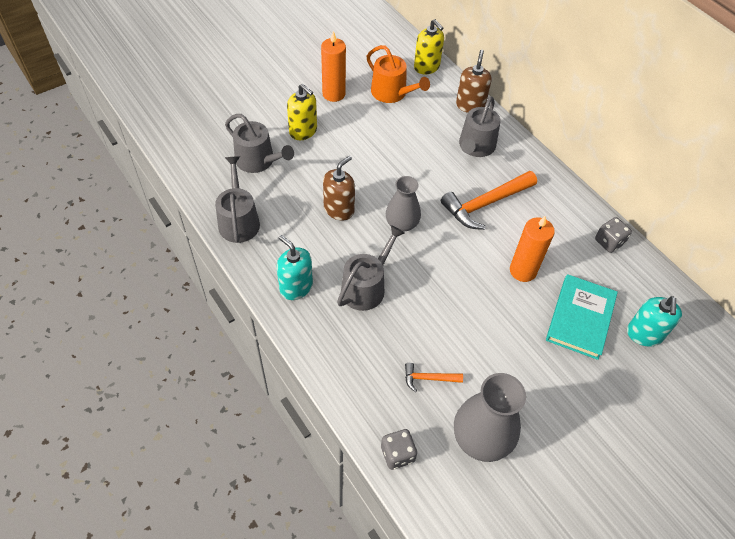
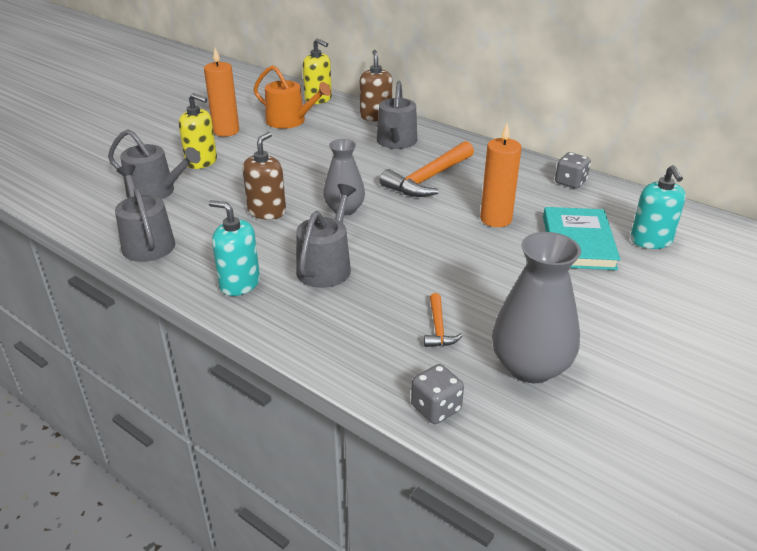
camera: 15 degrees left, 20 degrees down
orange hammer [405,363,463,392] -> orange hammer turned 75 degrees counterclockwise [424,293,463,347]

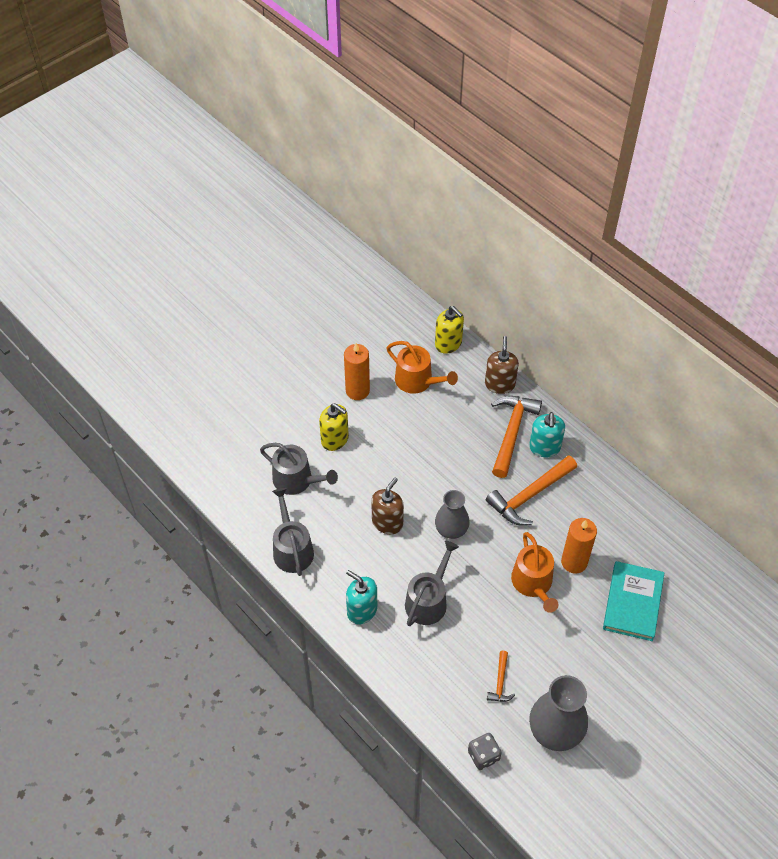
camera: 10 degrees right, 20 degrees up
grey watering can [377,81,417,149] -> orange hammer [491,396,542,478]
grey dice [555,152,591,189] -> none
turquoise soap dispenser [630,165,686,249] -> turquoise soap dispenser moved to [529,412,565,457]
none -> orange watering can [511,532,558,613]

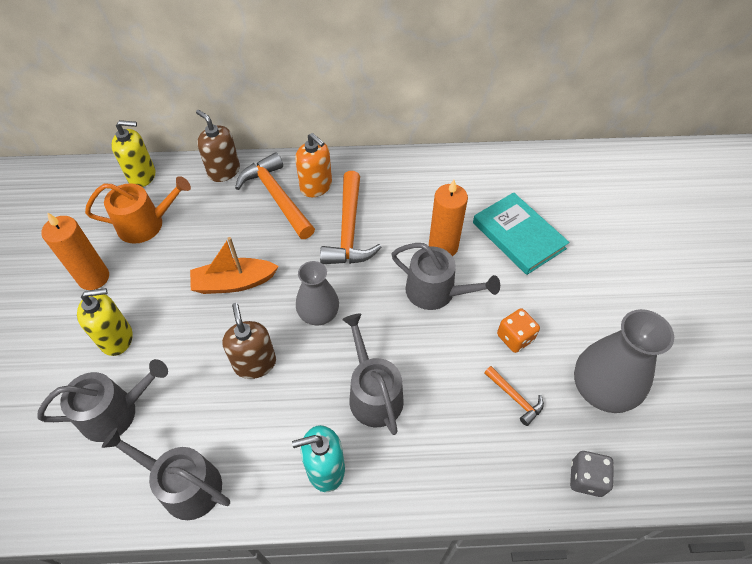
camera: 50 degrees left, 0 degrees up
orange watering can [511,532,558,613] -> grey watering can [391,243,500,310]
turquoise soap dispenser [529,412,565,457] -> orange soap dispenser [295,133,332,197]
none -> orange boat [190,237,279,294]
none -> orange dice [497,308,540,353]

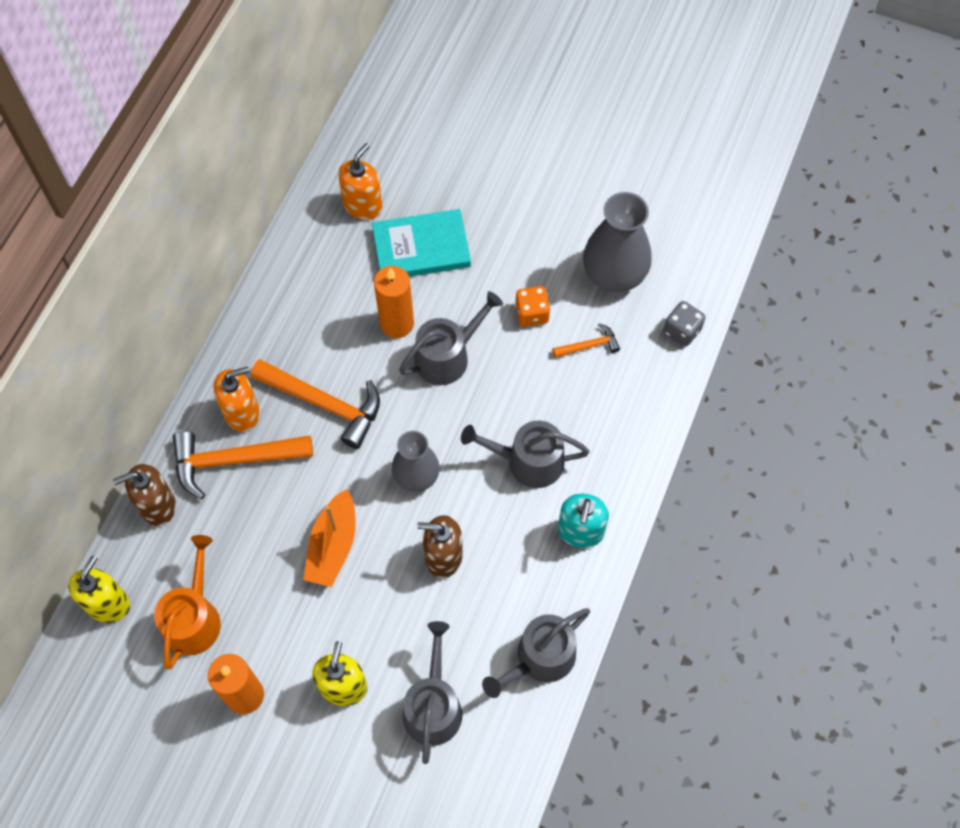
camera: 65 degrees left, 10 degrees up
none -> orange soap dispenser [338,143,383,220]

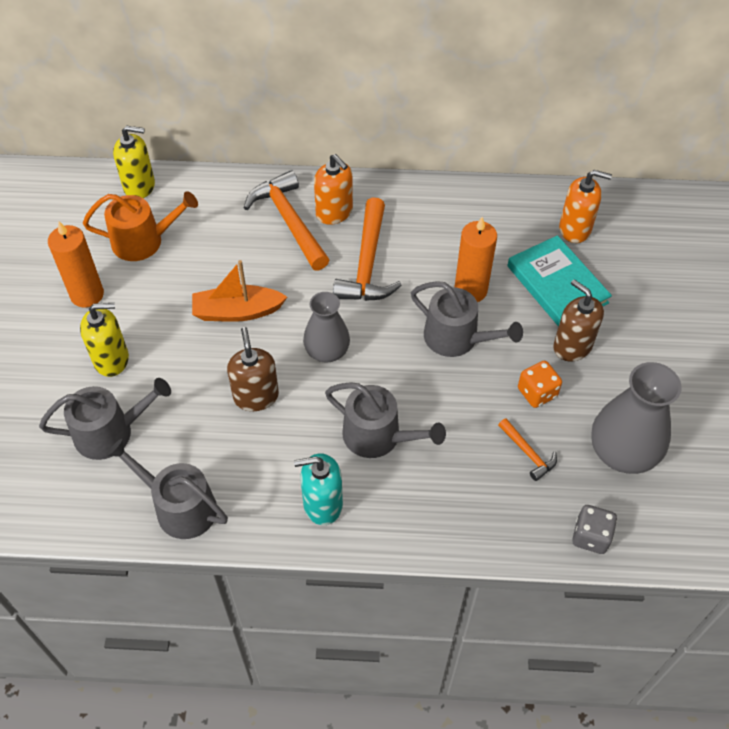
camera: 70 degrees right, 10 degrees down
brown soap dispenser [113,464,176,526] -> brown soap dispenser moved to [553,279,604,362]
grey watering can [461,421,590,488] -> grey watering can turned 135 degrees clockwise [325,382,446,458]

